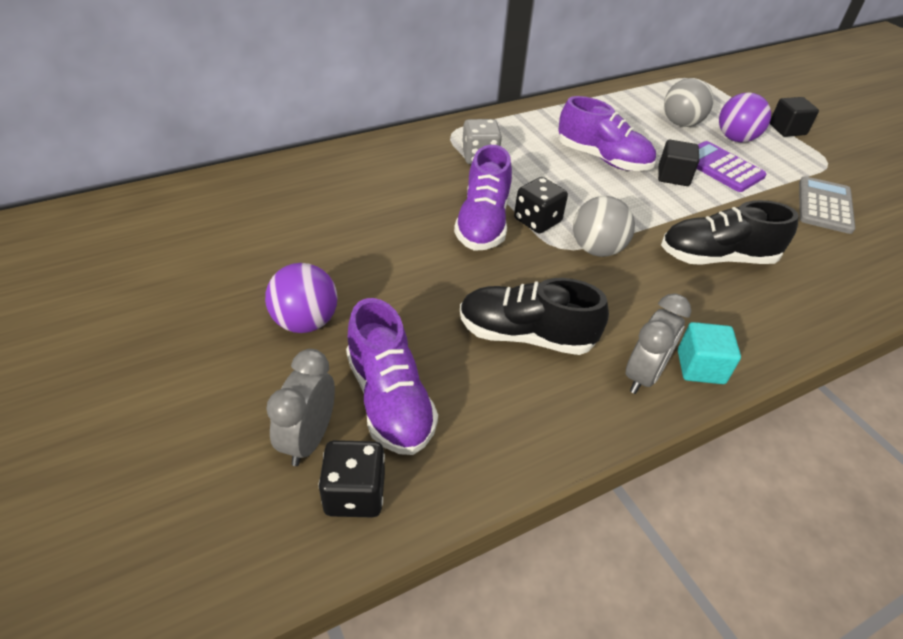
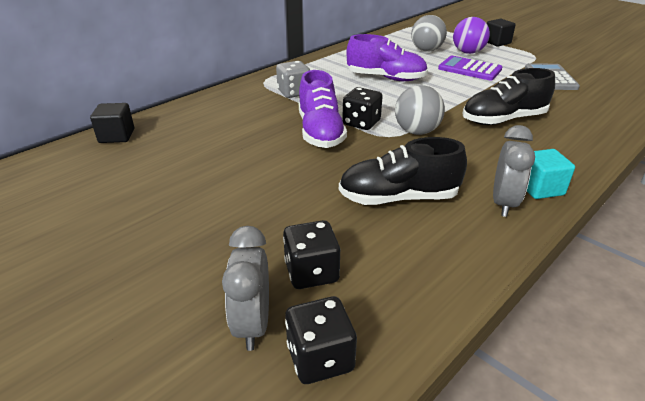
camera: 15 degrees left, 10 degrees down
purple ball [265,263,338,333] -> none
purple shoe [346,298,438,455] -> black dice [283,220,340,289]
black cube [658,140,699,186] -> black cube moved to [90,103,134,143]

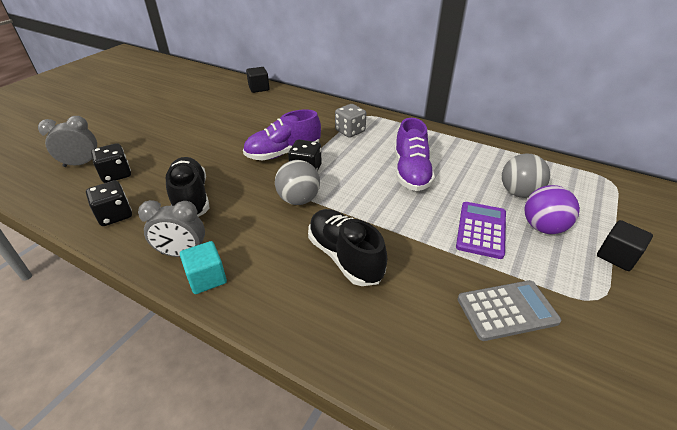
camera: 75 degrees right, 5 degrees up
black dice [285,296,357,384] -> black dice moved to [86,180,132,226]

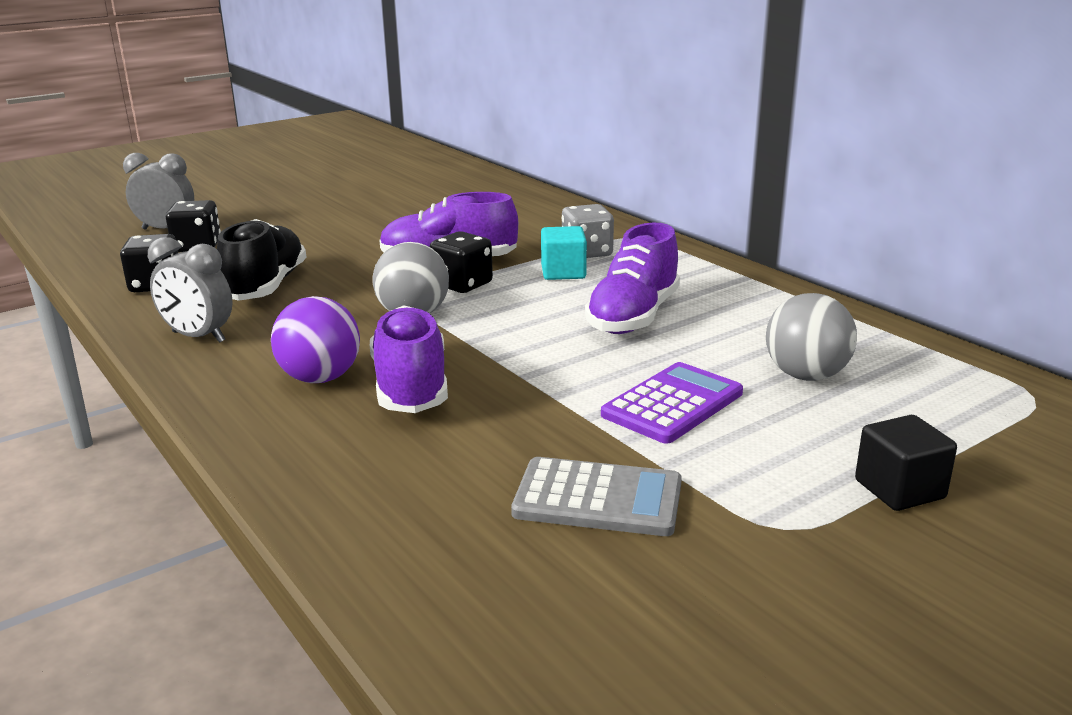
camera: 25 degrees right, 15 degrees down
turquoise cube [180,241,227,294] -> turquoise cube moved to [541,226,587,280]
black cube [246,67,270,93] -> none
black shoe [308,209,387,286] -> purple shoe [370,305,448,413]
purple ball [524,185,580,234] -> purple ball moved to [271,296,360,383]

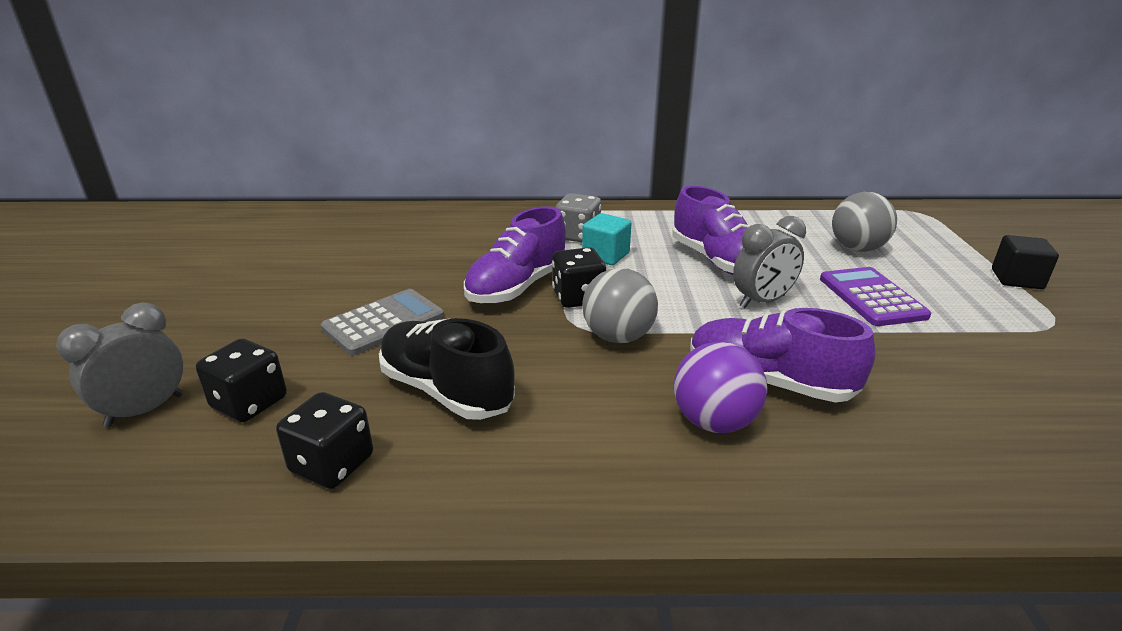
camera: 55 degrees left, 5 degrees up
grey clock [148,237,233,343] -> grey clock moved to [733,216,806,308]
grey calculator [511,457,682,536] -> grey calculator moved to [321,289,444,356]

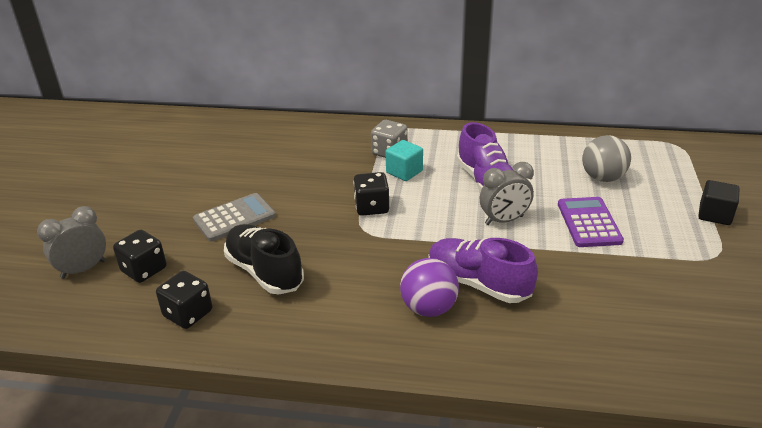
camera: 10 degrees right, 5 degrees up
purple shoe [464,207,566,304] -> none
grey ball [582,268,658,343] -> none

